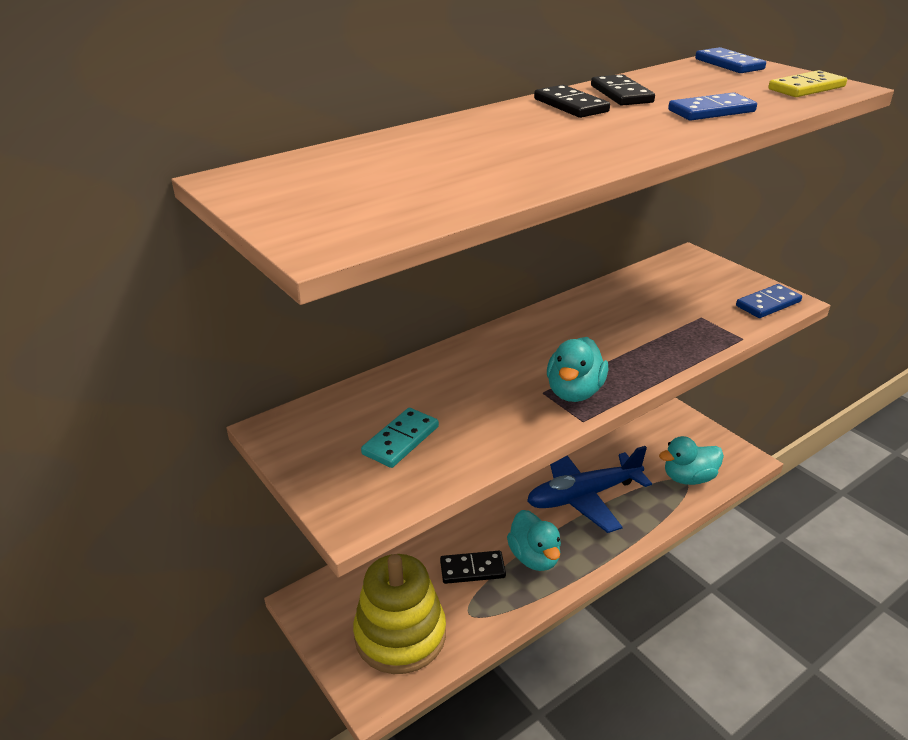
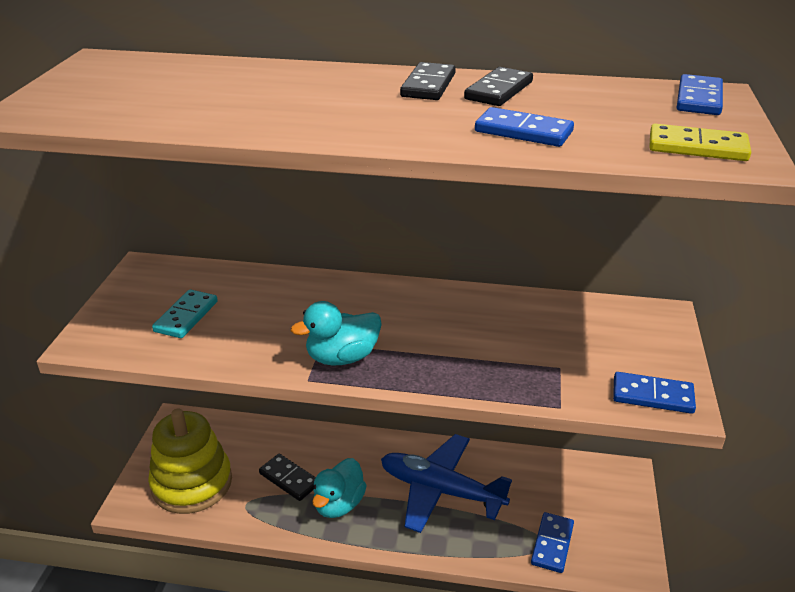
camera: 45 degrees right, 0 degrees up
turquoise domino [361,408,439,468] -> turquoise domino turned 60 degrees counterclockwise [152,289,218,338]
turquoise duck [659,436,724,485] -> blue domino [531,512,574,573]

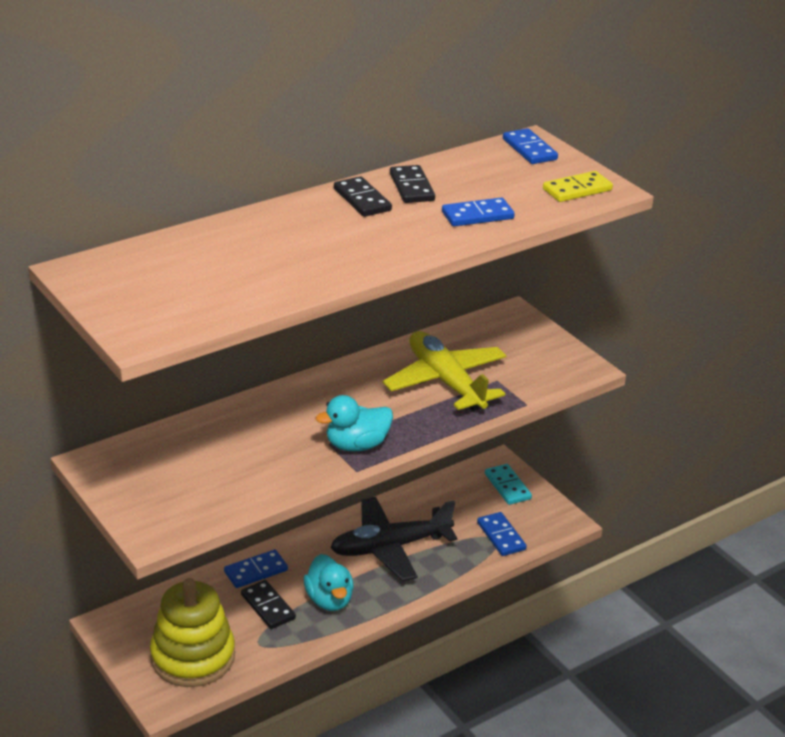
camera: 45 degrees left, 0 degrees up
turquoise domino [152,289,218,338] -> turquoise domino moved to [485,464,532,505]
black domino [259,454,316,501] -> black domino turned 60 degrees clockwise [241,580,296,629]
turquoise duck [291,301,382,365] -> turquoise duck turned 45 degrees clockwise [316,395,393,451]
blue plane [381,434,512,533] -> black plane [330,497,458,581]
blue domino [613,372,696,414] -> blue domino moved to [224,550,288,588]
none -> yellow plane [383,331,507,411]

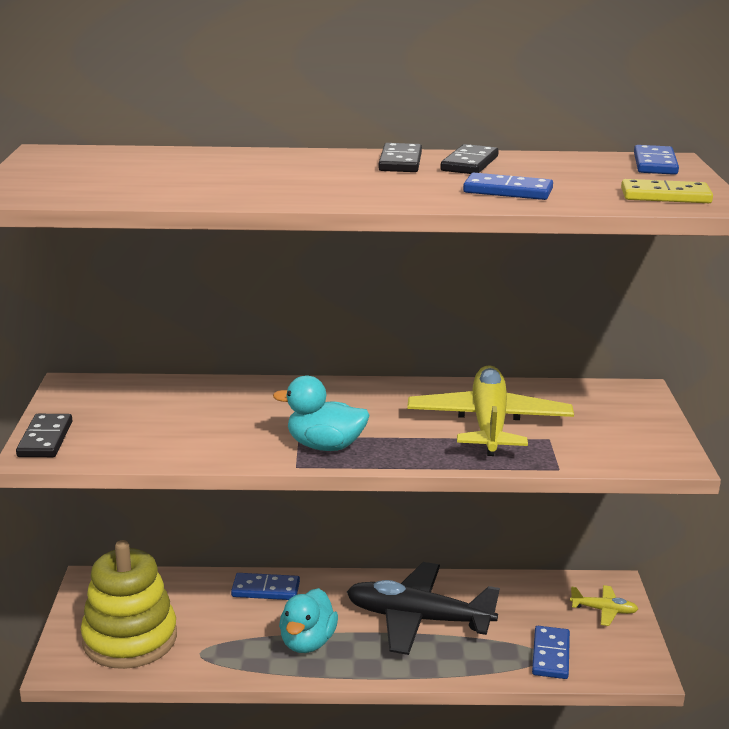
camera: 35 degrees right, 10 degrees down
black domino [241,580,296,629] -> black domino moved to [16,414,73,457]
turquoise domino [485,464,532,505] -> yellow plane [570,585,638,626]

